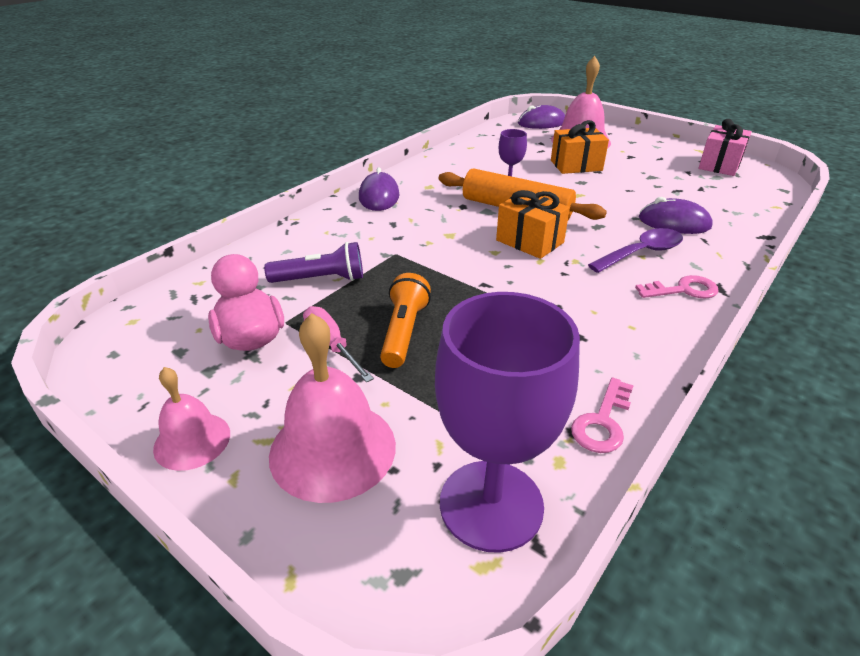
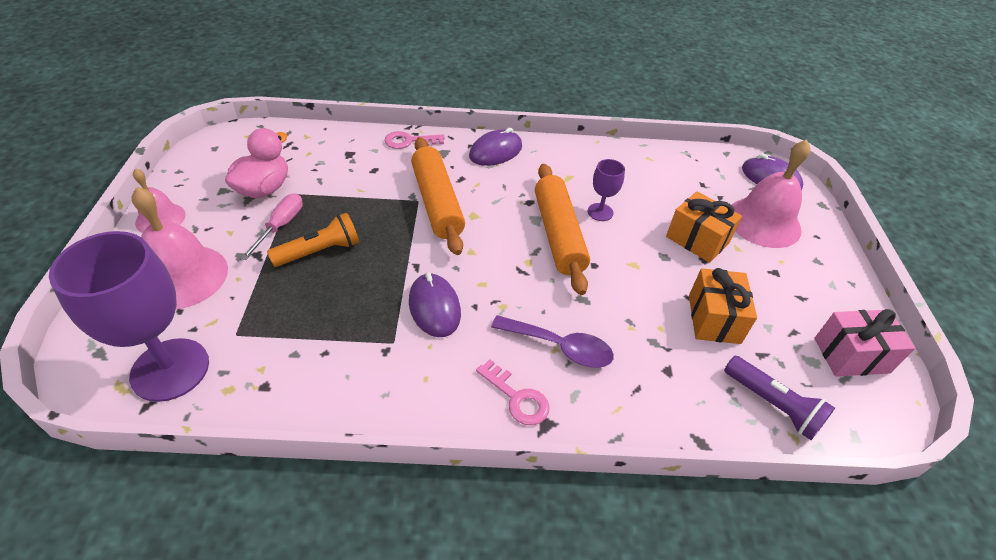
camera: 50 degrees right, 10 degrees up
purple flashlight [264,242,363,283] -> purple flashlight moved to [724,356,835,440]
orange gift [496,190,570,259] -> orange gift moved to [689,268,757,344]
pink key [571,378,634,453] -> pink key moved to [384,131,445,149]
purple mouse [639,197,713,234] -> purple mouse moved to [409,272,461,337]
none -> orange rolling pin [411,137,465,255]

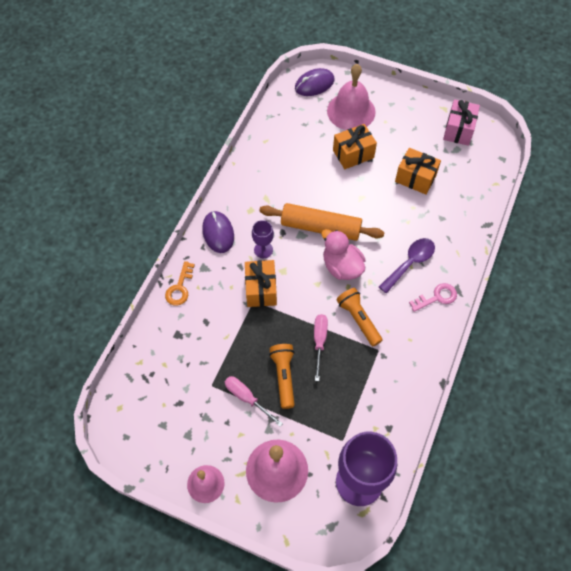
camera: 65 degrees left, 15 degrees up
pink duck [225,128,288,198] -> pink duck moved to [321,229,365,280]
pink key [384,131,445,149] -> orange key [165,261,195,306]
purple mouse [409,272,461,337] -> orange flashlight [336,288,383,346]
orange rolling pin [411,137,465,255] -> orange gift [245,260,277,307]
purple goblet [588,159,625,221] -> purple goblet moved to [252,220,274,258]
purple flashlight [724,356,835,440] -> none
none -> pink screwdriver [314,314,328,381]

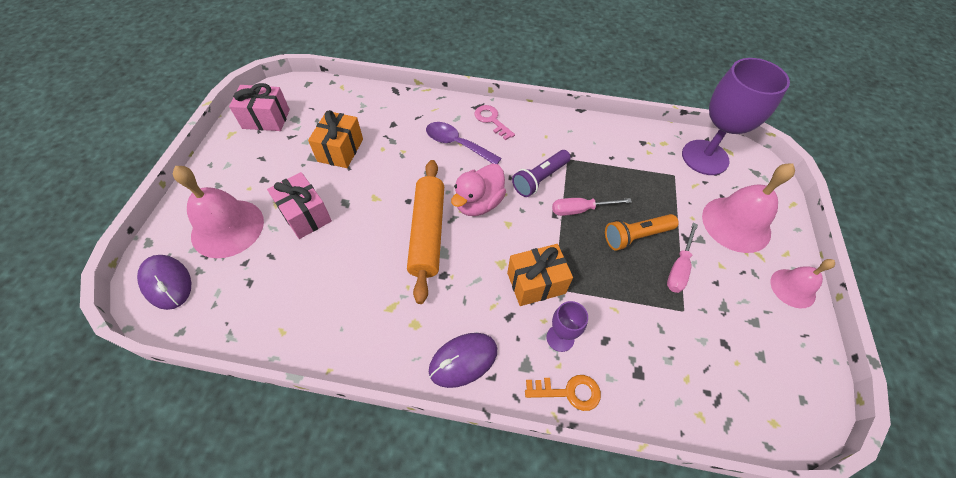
camera: 105 degrees left, 5 degrees down
purple goblet [252,220,274,258] -> purple goblet moved to [547,301,588,352]
orange gift [333,124,377,169] -> pink gift [267,172,332,239]
orange flashlight [336,288,383,346] -> purple flashlight [512,150,571,197]

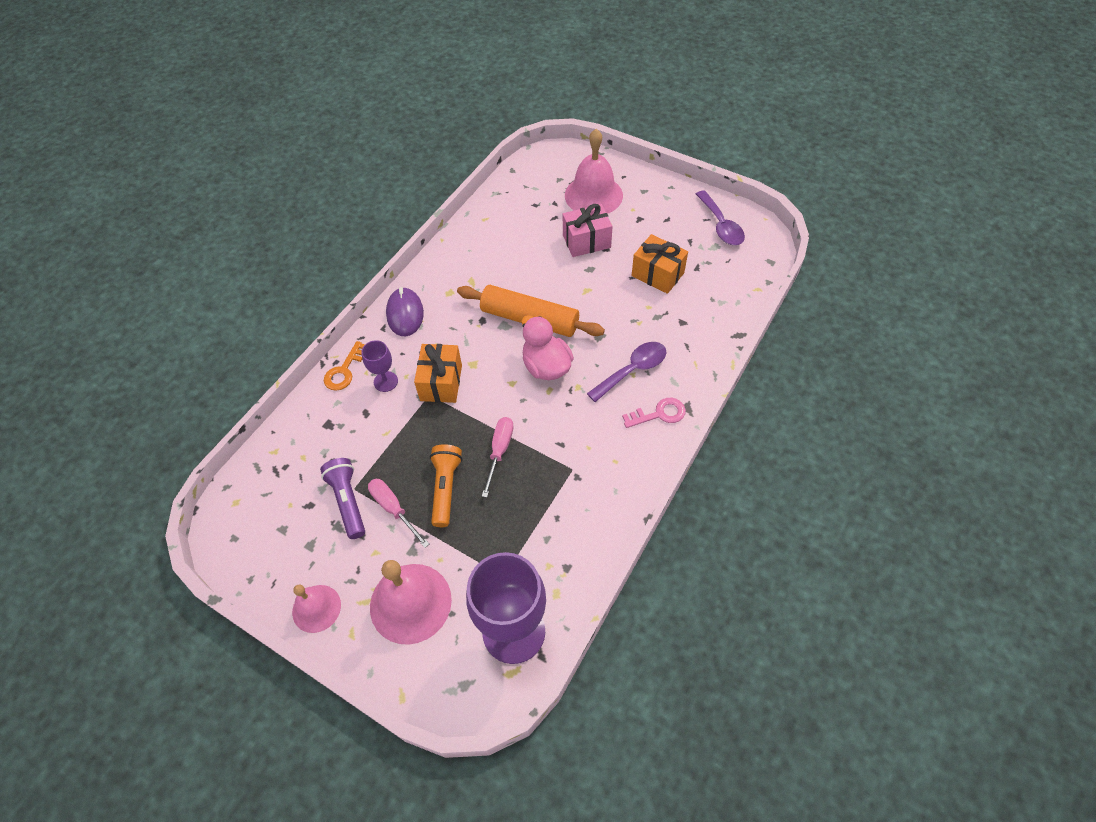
camera: 115 degrees right, 0 degrees up
purple mouse [137,255,191,310] -> none
pink gift [229,83,290,131] -> purple spoon [696,190,745,245]
purple flashlight [512,150,571,197] -> purple flashlight moved to [320,458,365,539]

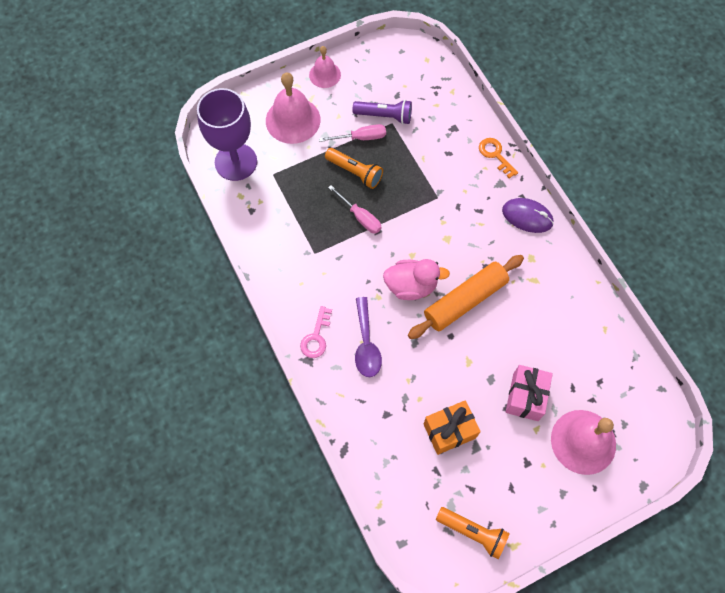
camera: 120 degrees right, 10 degrees up
purple goblet [361,340,398,392] -> none
orange gift [414,344,462,403] -> none
purple spoon [696,190,745,245] -> orange flashlight [436,507,510,559]

